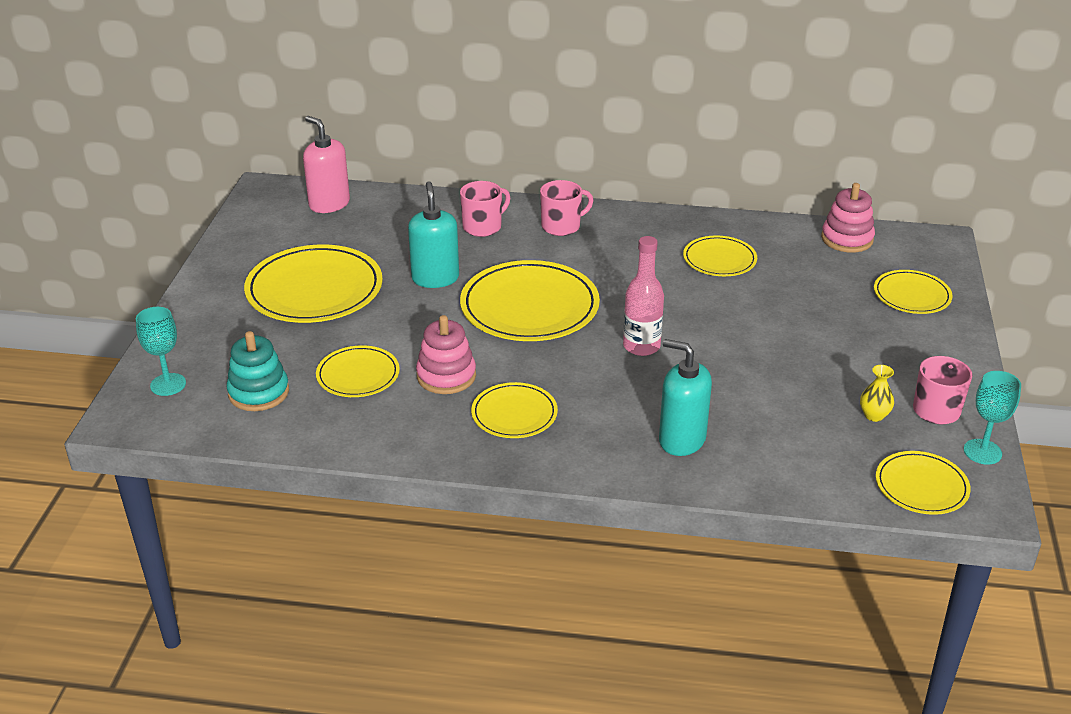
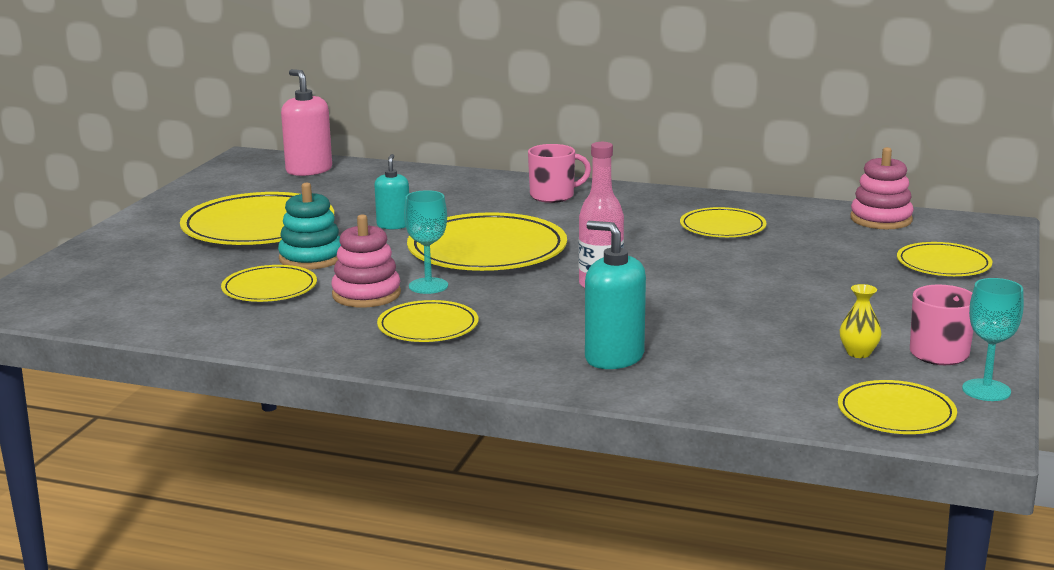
camera: 10 degrees right, 15 degrees down
turquoise goblet [136,307,186,396] -> turquoise goblet moved to [404,190,448,294]
turquoise stacking toy [226,331,289,411] -> turquoise stacking toy moved to [278,183,341,270]
turquoise soap dispenser [408,181,459,288] -> turquoise soap dispenser [374,154,409,229], size x0.63
pink mug [460,181,510,237] -> none

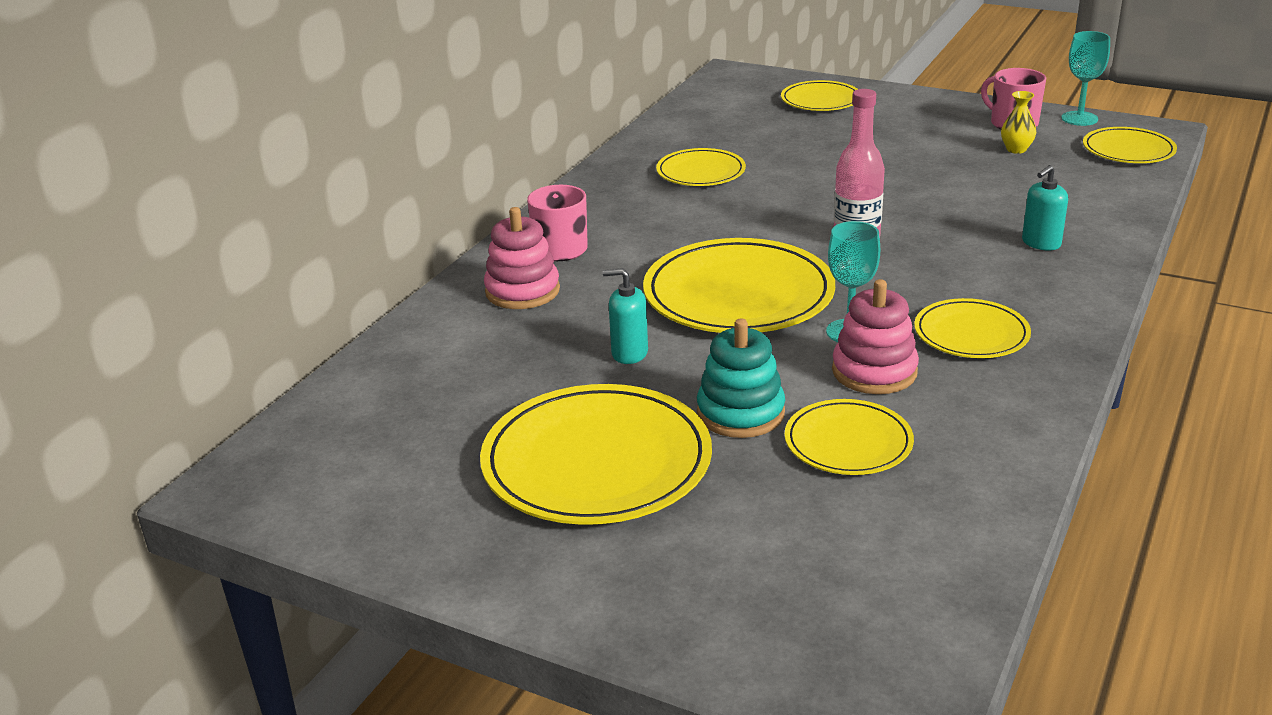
camera: 80 degrees left, 10 degrees up
pink soap dispenser [281,69,332,176] -> none
turquoise soap dispenser [585,221,646,369] -> turquoise soap dispenser [1022,165,1068,251], size x0.63
pink stacking toy [850,147,914,229] -> pink stacking toy moved to [484,207,560,309]

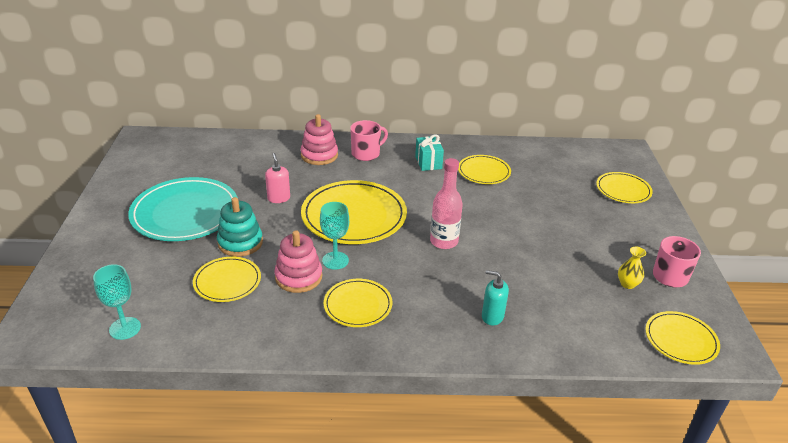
camera: 60 degrees right, 5 degrees up
yellow plate [480,384,712,525] -> turquoise plate [128,177,238,241]
turquoise soap dispenser [603,268,648,364] -> pink soap dispenser [265,153,290,203]
turquoise goblet [1061,31,1110,126] -> turquoise goblet moved to [93,264,141,340]
none -> turquoise gift [415,135,444,171]

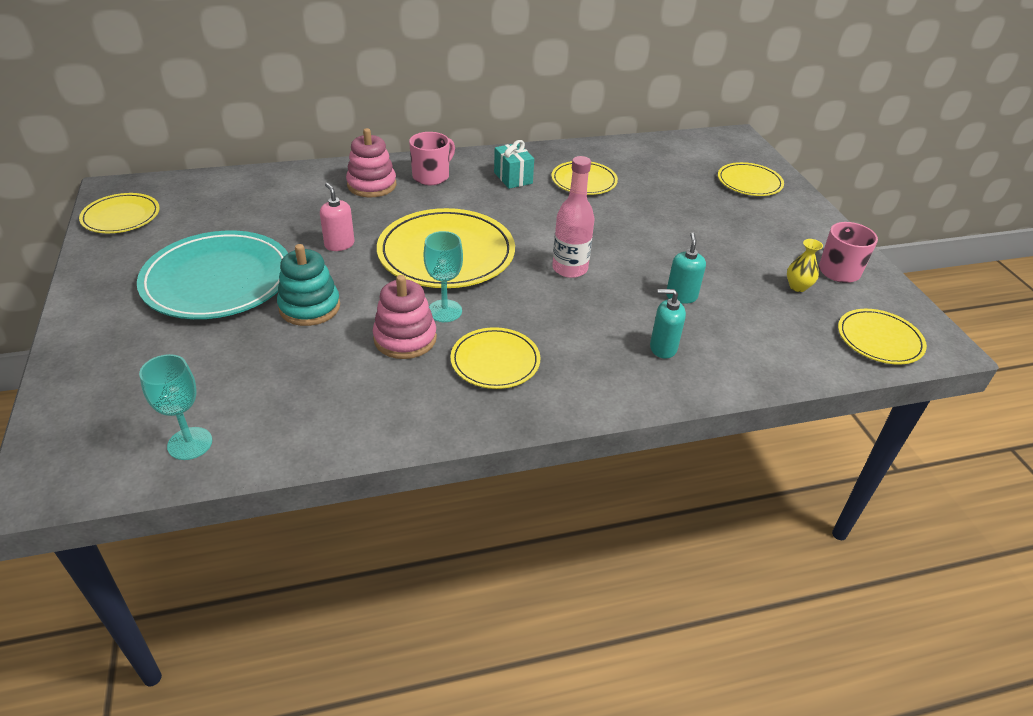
camera: 15 degrees left, 5 degrees up
yellow plate [193,257,261,302] -> yellow plate moved to [79,193,160,233]
none -> turquoise soap dispenser [666,233,706,304]

